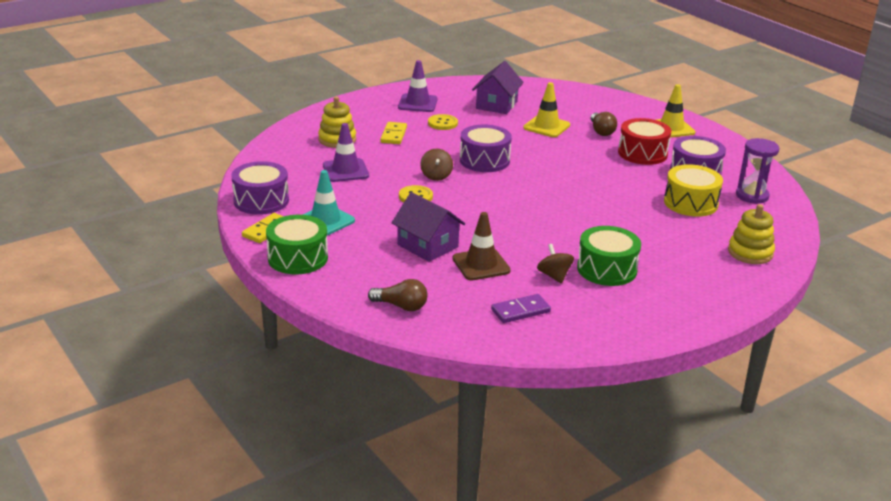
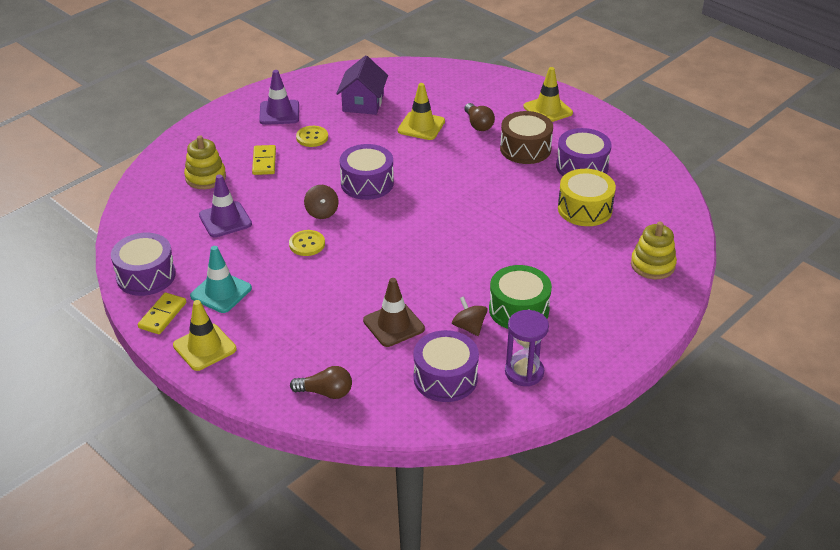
camera: 10 degrees left, 10 degrees up
green drum [266,215,328,274] -> yellow traffic cone [173,300,237,371]
purple house [392,192,465,262] -> none
purple domino [491,294,551,323] -> purple drum [413,330,479,402]
red drum [618,118,671,165] -> brown drum [500,111,553,164]
purple hourglass [736,138,780,204] -> purple hourglass moved to [505,310,549,386]

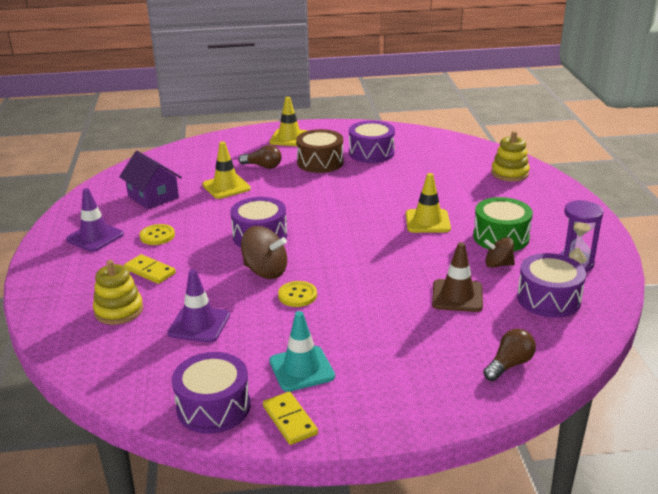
camera: 50 degrees left, 10 degrees down
yellow traffic cone [173,300,237,371] -> yellow traffic cone moved to [406,173,451,233]
brown spinning top [304,185,339,219] -> brown spinning top [241,226,287,279], size x1.55
yellow drum [558,169,616,226] -> none

